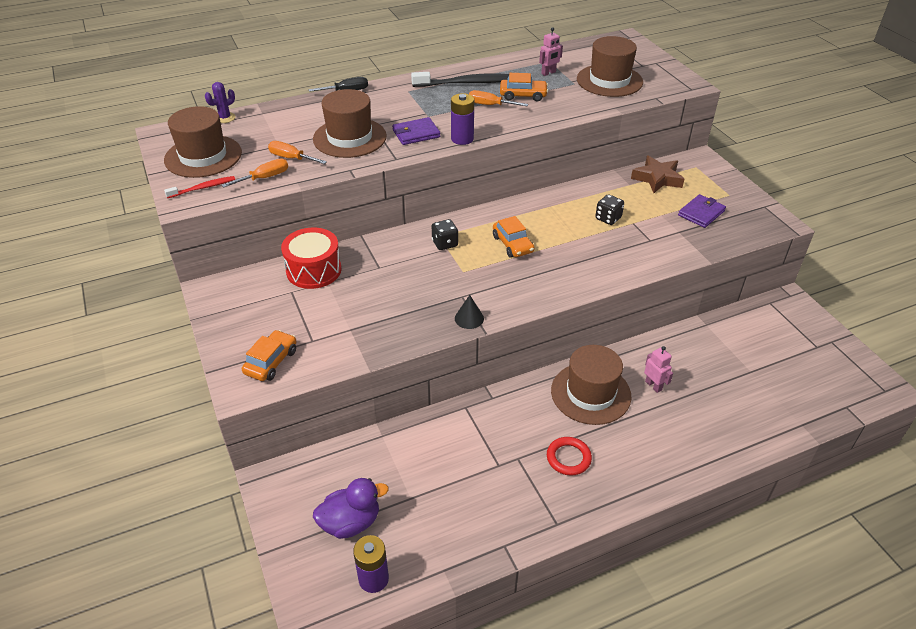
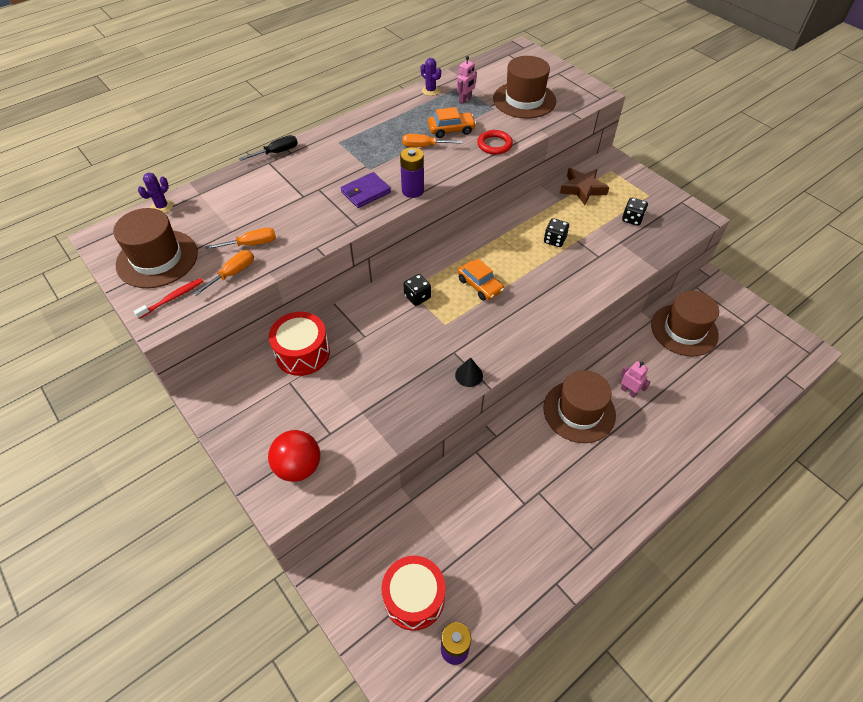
camera: 15 degrees left, 10 degrees up
orange car [242,330,296,381] -> red ball [268,430,320,482]
orange screwdriver [268,141,327,164] -> orange screwdriver turned 150 degrees clockwise [205,228,276,250]
brown hat [313,89,387,158] -> brown hat moved to [651,290,719,357]
purple duck [313,478,389,539] -> red drum [381,556,445,631]
black toothbrush [411,72,509,87] -> none
red ring [547,437,592,475] -> red ring moved to [477,130,513,155]
purple wallet [678,194,726,228] -> black dice [622,198,648,226]
none -> purple cactus [420,58,441,96]

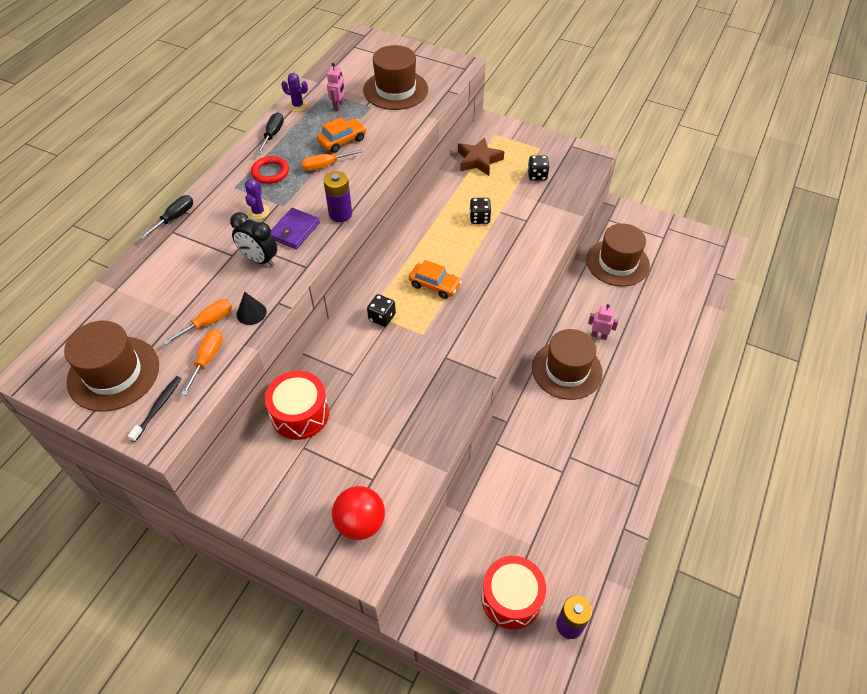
camera: 25 degrees left, 0 degrees up
red toothbrush [134,278,203,319] -> black toothbrush [128,376,182,442]
purple cactus [138,173,173,213] -> purple cactus moved to [245,179,270,220]
black cone [455,357,483,387] -> black cone moved to [236,292,267,325]
red ring [477,130,513,155] -> red ring moved to [251,156,289,184]
none -> black clock [230,212,277,267]
none -> black screwdriver [257,112,284,154]

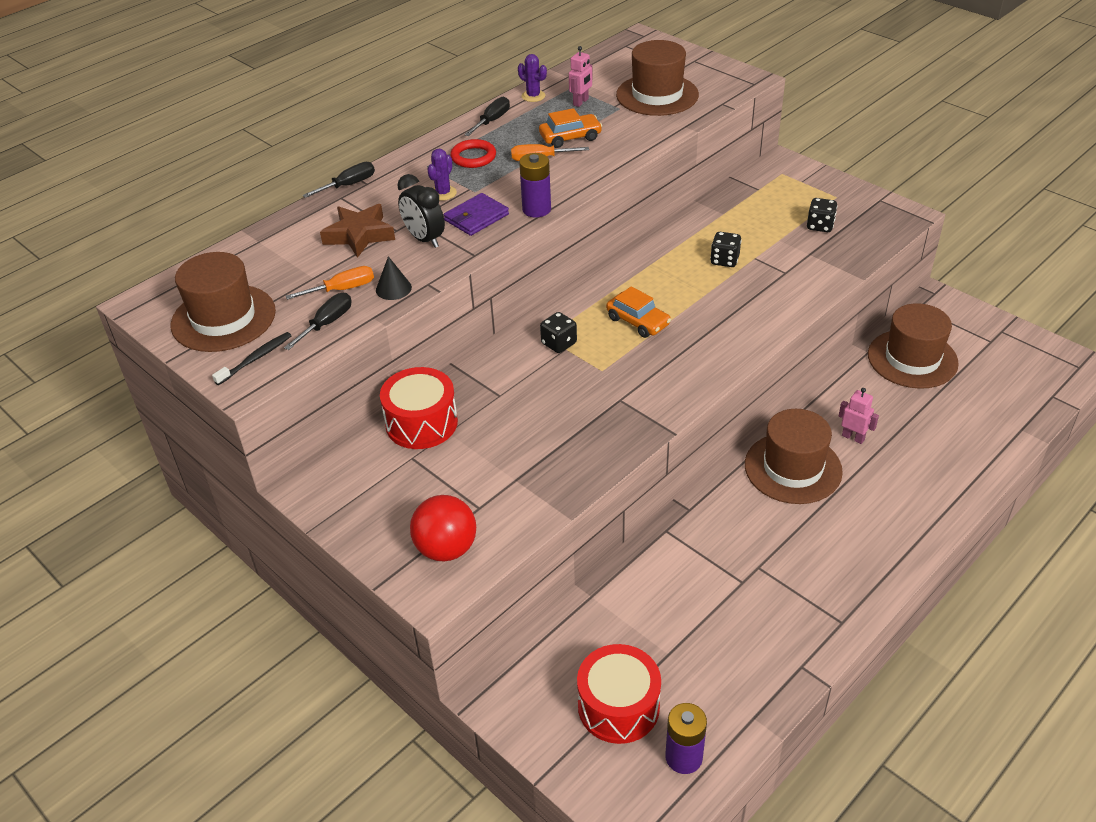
camera: 20 degrees right, 10 degrees down
orange screwdriver [181,329,223,395] -> black screwdriver [284,293,352,350]
brown star [458,137,504,176] -> brown star moved to [320,204,395,258]

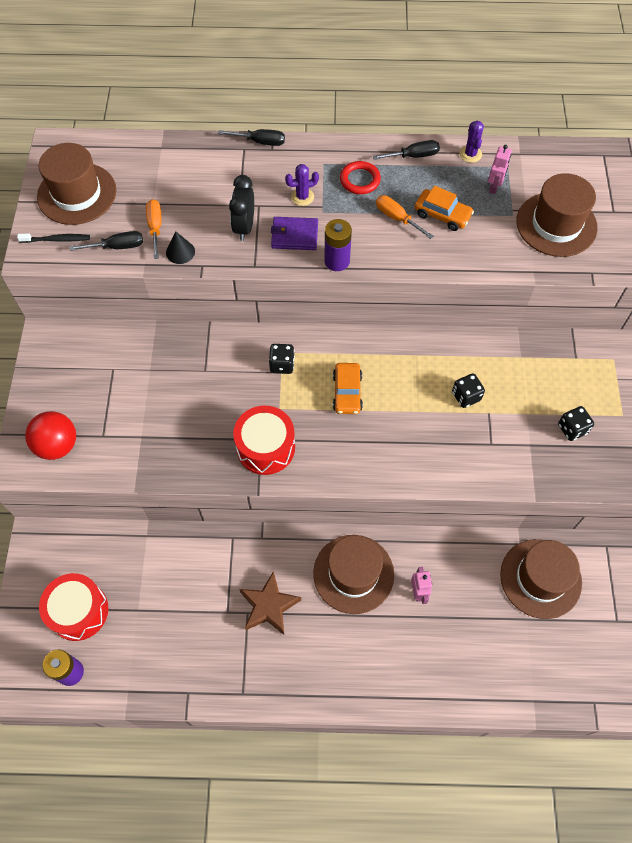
camera: 45 degrees right, 20 degrees up
orange screwdriver [286,266,374,300] -> orange screwdriver turned 120 degrees counterclockwise [146,199,161,259]
brown star [320,204,395,258] -> brown star moved to [239,571,301,635]
red drum [380,367,458,449] -> red drum moved to [233,406,295,475]
pink robot [569,46,593,107] -> pink robot turned 60 degrees counterclockwise [488,145,512,194]

